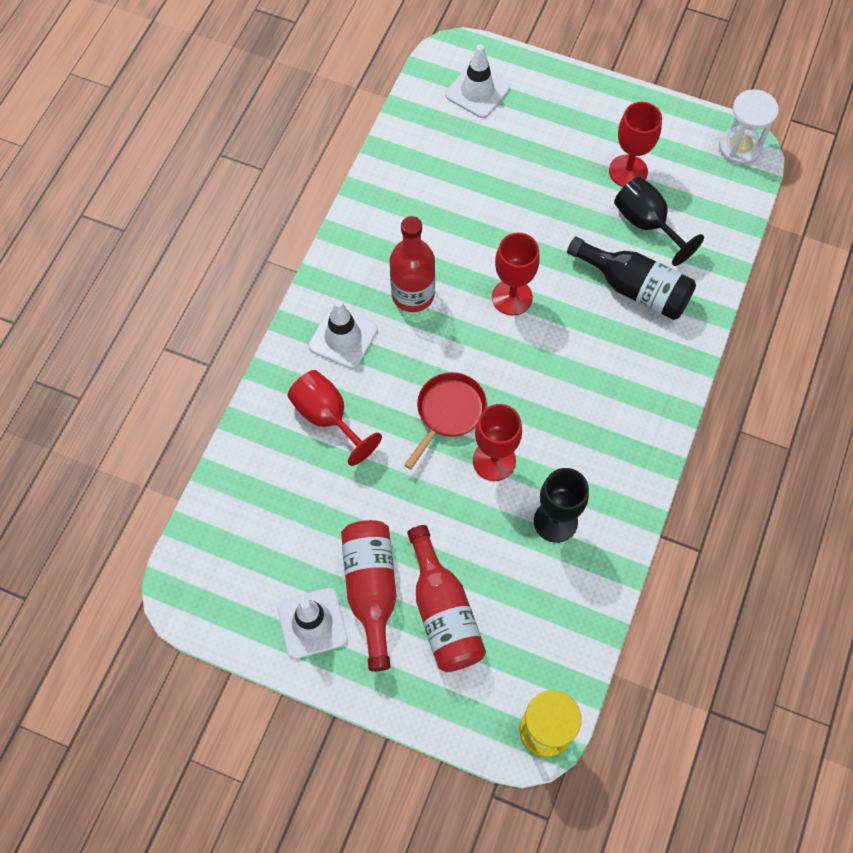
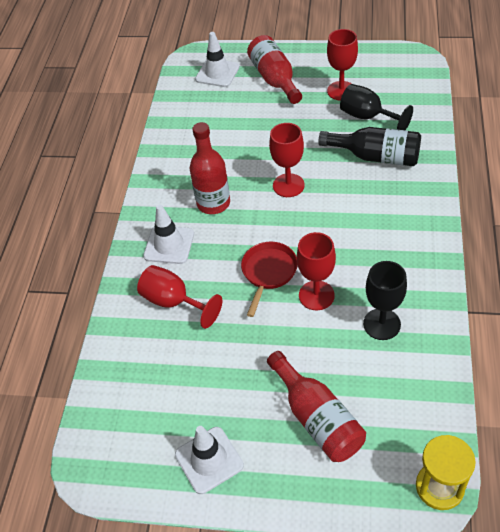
camera: 10 degrees left, 15 degrees down
red bottle [341,520,397,672] -> red bottle moved to [247,35,302,104]
white hourglass [719,89,779,165] -> none

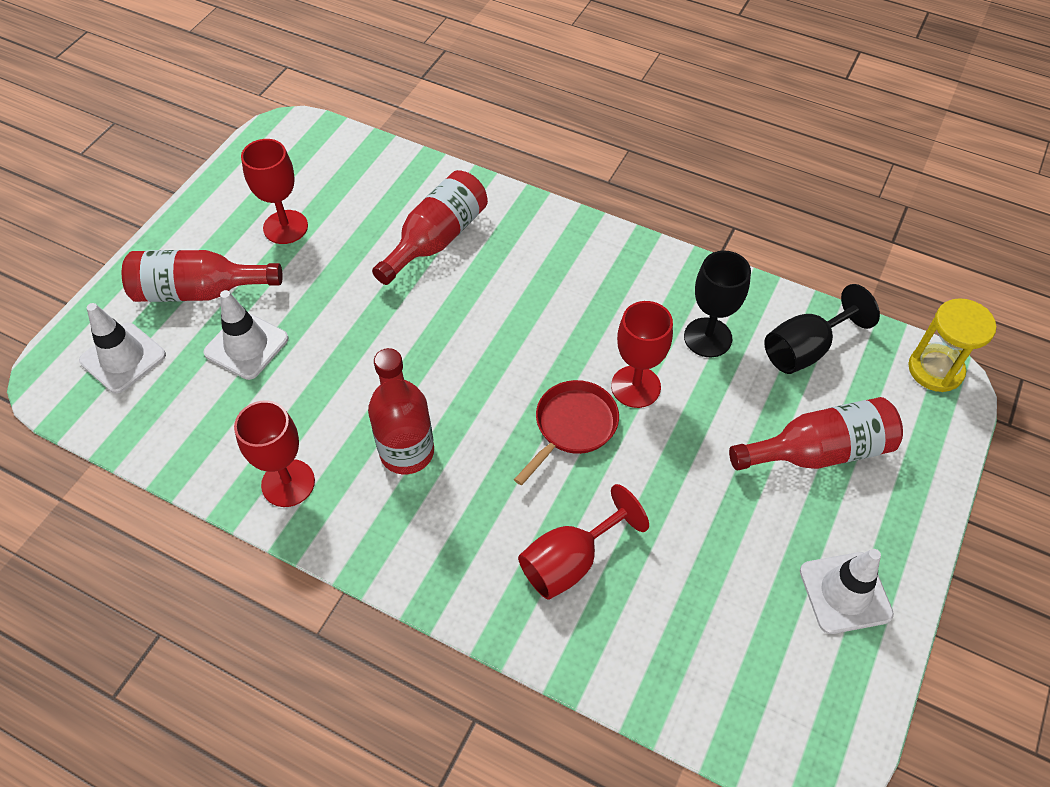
camera: 75 degrees left, 5 degrees up
white traffic cone [143,205,194,264] -> white traffic cone moved to [203,290,289,380]
red pan [241,242,298,317] -> red pan turned 90 degrees clockwise [514,380,619,485]
red goblet [269,123,305,197] -> red goblet moved to [234,400,315,507]
black bottle [318,127,421,166] -> red bottle [372,170,488,285]
black goblet [340,84,413,130] -> black goblet moved to [764,284,880,374]

